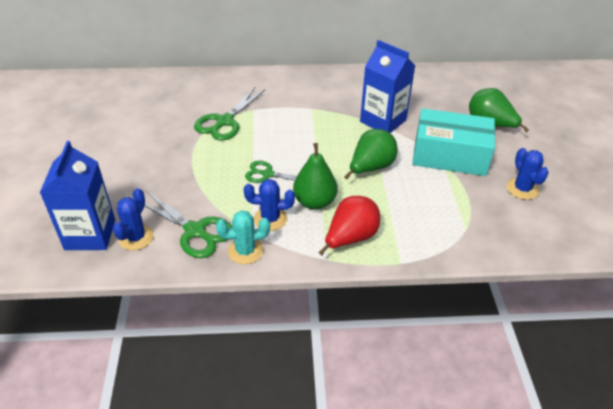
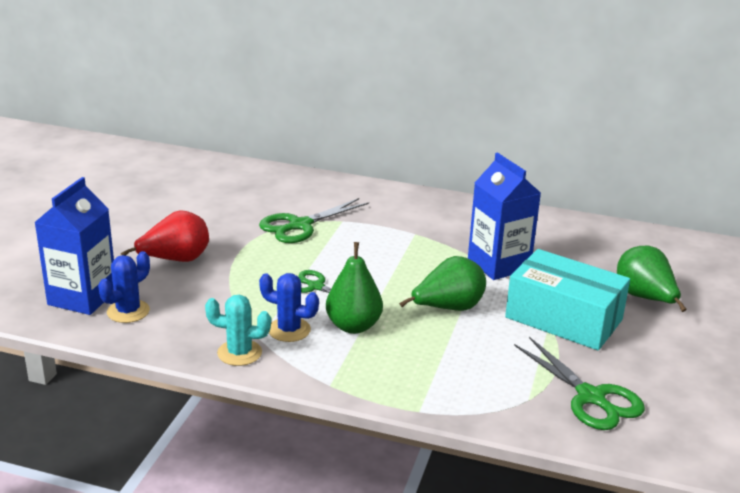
camera: 20 degrees right, 15 degrees down
green scissors [145,191,233,258] -> green scissors moved to [514,337,645,430]
red pear [319,196,380,255] -> red pear moved to [121,210,209,262]
blue cactus [507,148,549,200] -> none

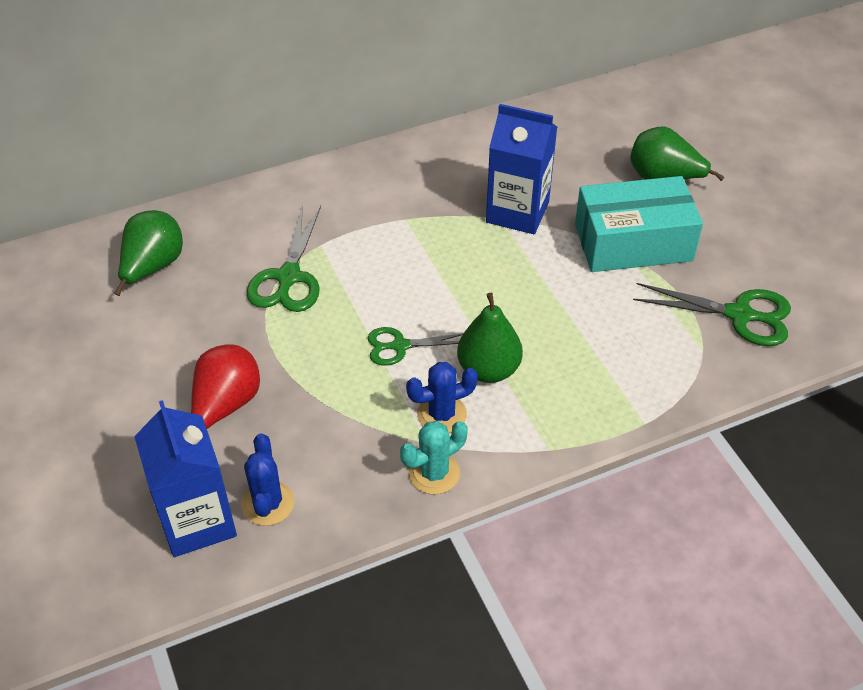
camera: 40 degrees left, 20 degrees up
green pear [399,256,486,311] -> green pear moved to [114,210,183,296]

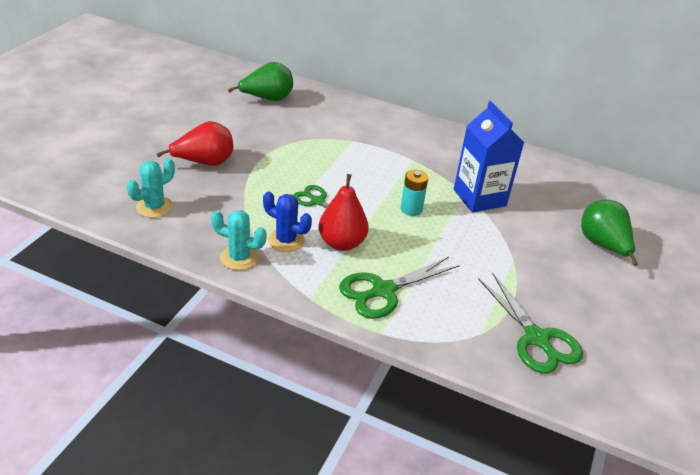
camera: 45 degrees right, 10 degrees down
blue carton [134,400,237,557] -> none
blue cactus [241,433,294,526] -> turquoise cactus [127,158,175,218]
green scissors [246,205,321,312] -> green scissors moved to [339,257,460,319]
green pear [457,293,523,383] -> red pear [319,174,369,251]
turquoise box [575,176,703,272] -> none
none -> turquoise battery [401,170,428,216]

